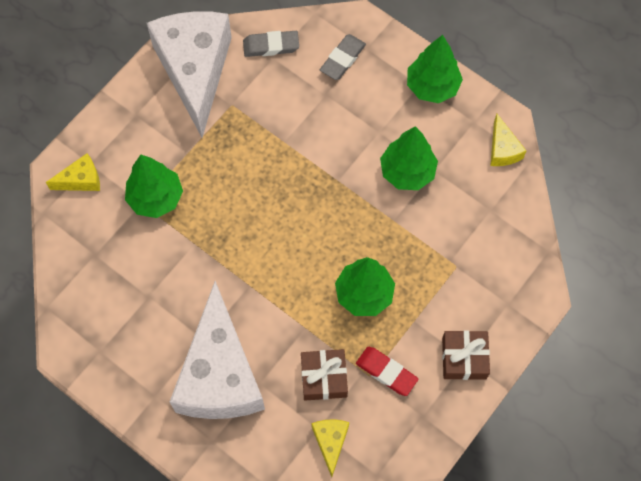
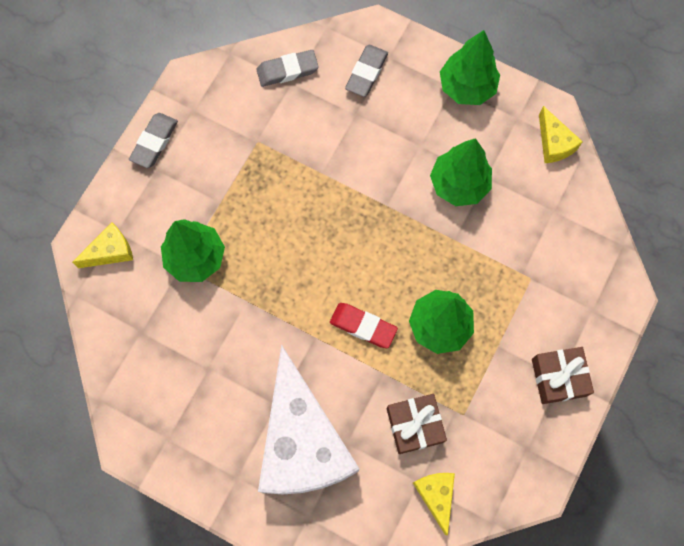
camera: 10 degrees left, 5 degrees up
white cheese [147,11,232,138] -> none
red eraser [356,347,418,396] -> red eraser moved to [330,303,398,348]
none -> grey eraser [129,113,178,168]

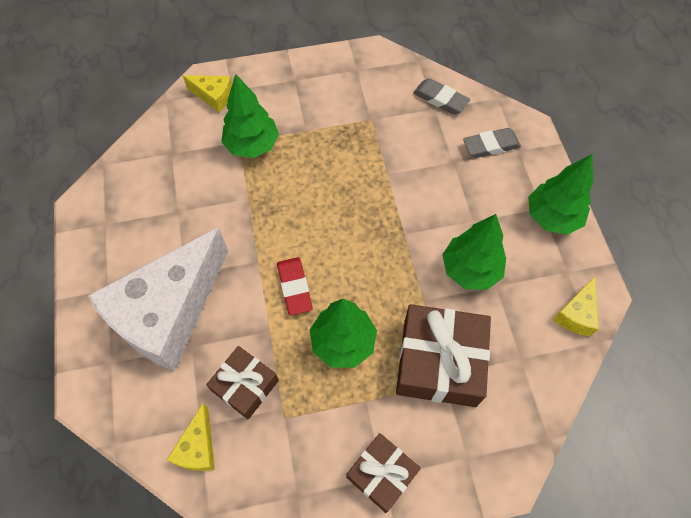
camera: 50 degrees right, 10 degrees down
grey eraser [129,113,178,168] -> none
yellow cheese [413,473,455,535] -> yellow cheese turned 150 degrees clockwise [167,403,215,471]
none -> brown gift [396,304,491,407]

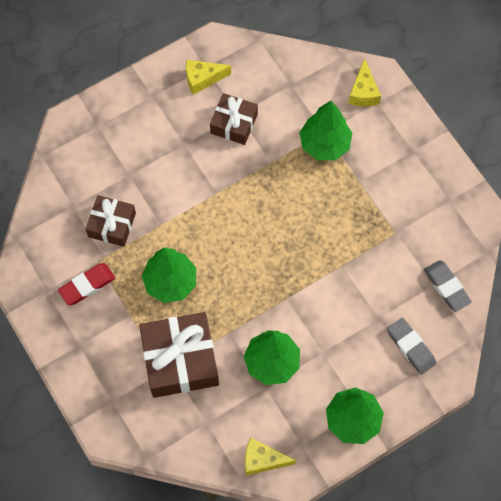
camera: 70 degrees right, 5 degrees up
white cheese [88,227,228,371] -> none
yellow cheese [167,403,215,471] -> yellow cheese moved to [186,59,231,95]
red eraser [277,257,313,315] -> red eraser moved to [58,263,115,305]
brown gift [346,433,421,513] -> brown gift moved to [210,93,258,145]
grey eraser [413,78,470,114] -> grey eraser turned 45 degrees counterclockwise [424,260,472,311]

